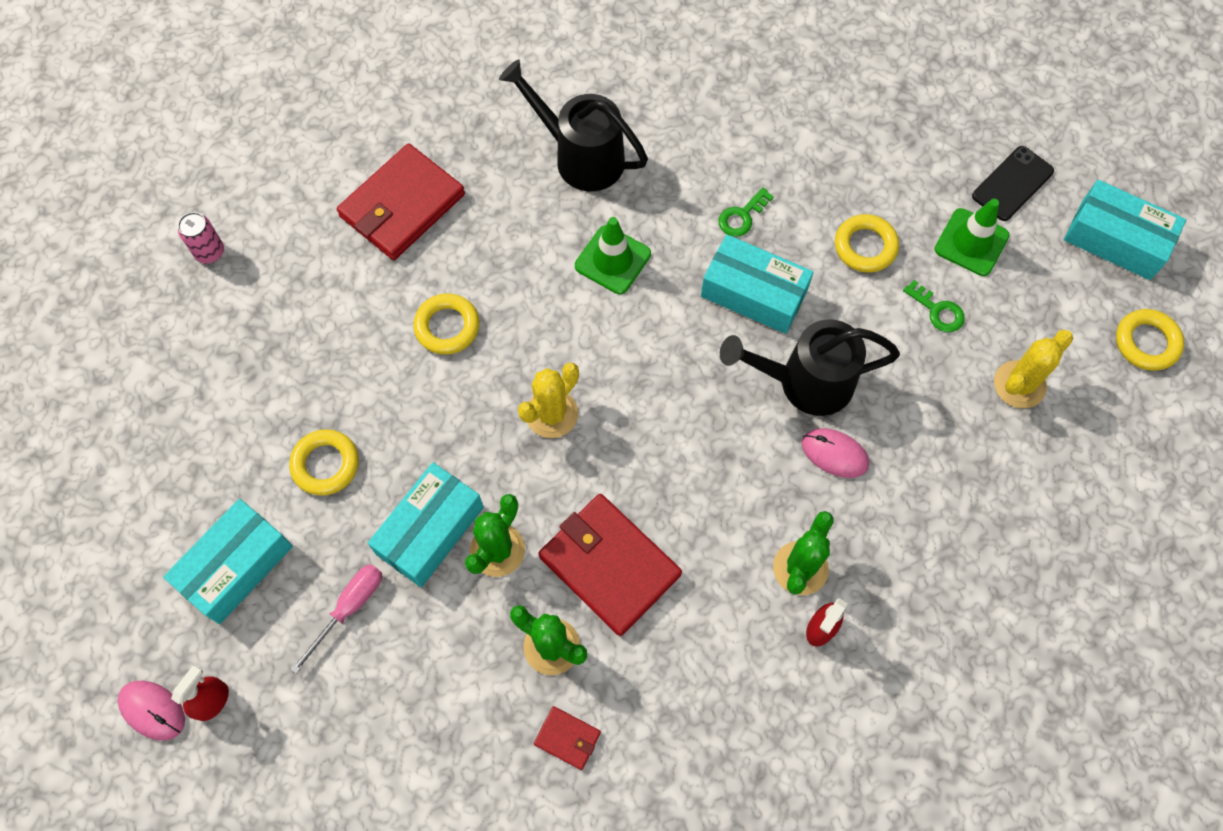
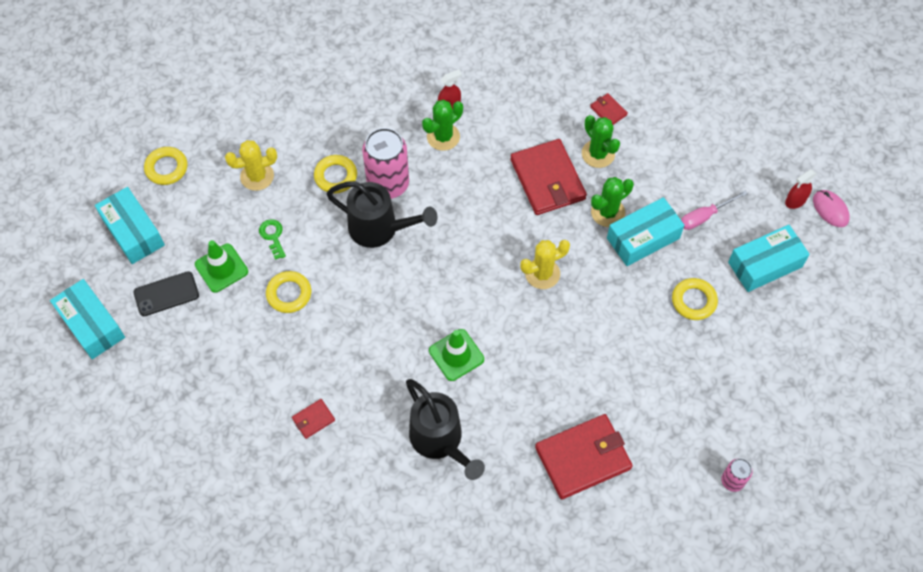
camera: 155 degrees left, 5 degrees down
yellow ring [413,294,479,355] -> yellow ring moved to [314,155,357,193]
turquoise box [701,234,814,334] -> turquoise box moved to [50,279,125,359]
green key [719,187,774,237] -> none
pink mouse [802,428,869,478] -> pink can [362,128,409,199]
none -> red wallet [292,399,335,439]

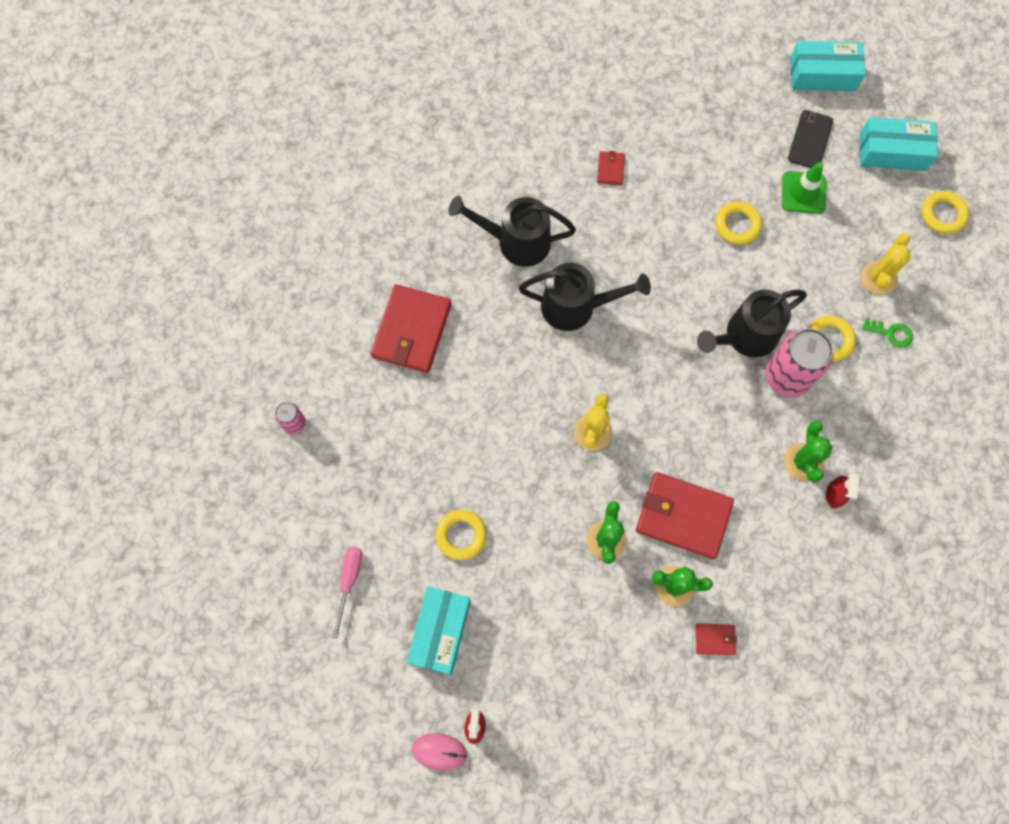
camera: 130 degrees right, 10 degrees up
green key [259,219,286,260] -> green key moved to [862,318,913,348]
green traffic cone [429,329,484,381] -> black watering can [519,263,651,331]
turquoise box [607,197,685,266] -> none
pink screwdriver [681,191,748,230] -> pink screwdriver moved to [332,547,362,639]

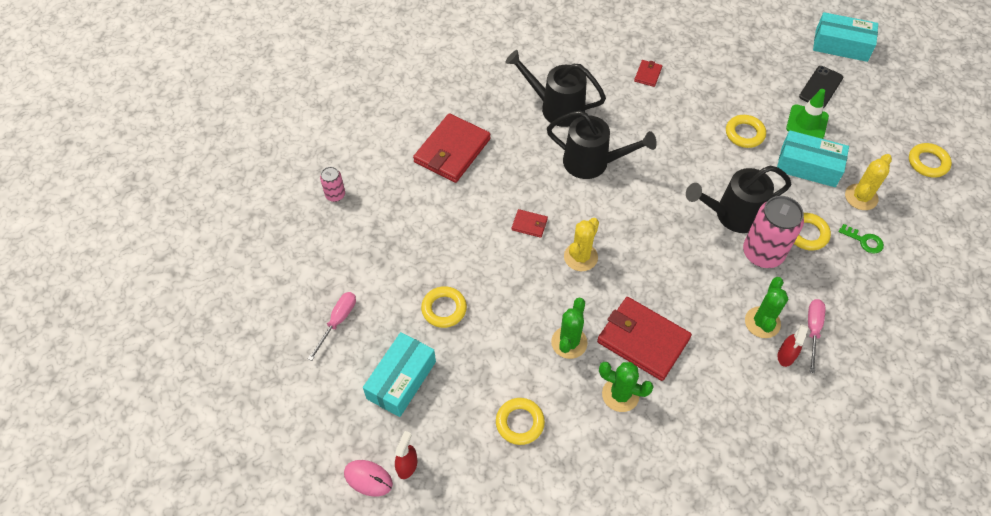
camera: 15 degrees right, 15 degrees down
red wallet [696,623,737,655] -> red wallet moved to [512,209,548,238]
turquoise box [860,117,938,171] -> turquoise box moved to [777,130,849,187]
none -> yellow ring [496,398,545,445]
none -> pink screwdriver [808,299,825,373]

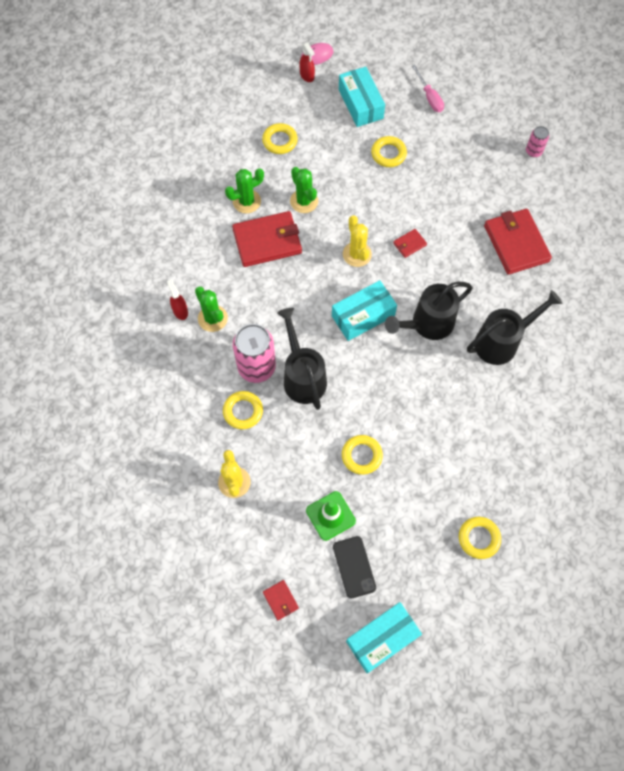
camera: 130 degrees right, 10 degrees up
red wallet [634,60,662,87] -> red wallet moved to [263,580,299,620]
black watering can [686,166,791,233] -> black watering can turned 45 degrees counterclockwise [277,308,327,410]
turquoise box [777,130,849,187] -> turquoise box moved to [332,280,397,341]
pink screwdriver [808,299,825,373] -> none
green key [839,224,884,254] -> none
yellow ring [909,143,952,178] -> yellow ring moved to [459,517,501,559]

